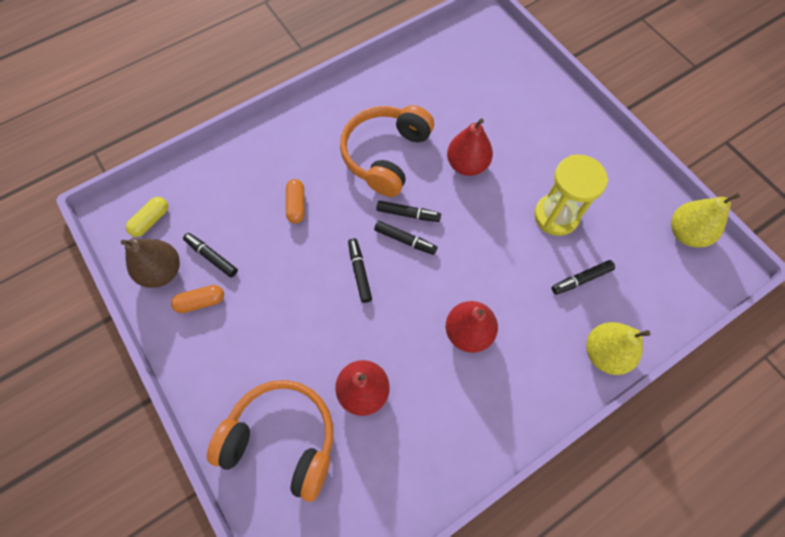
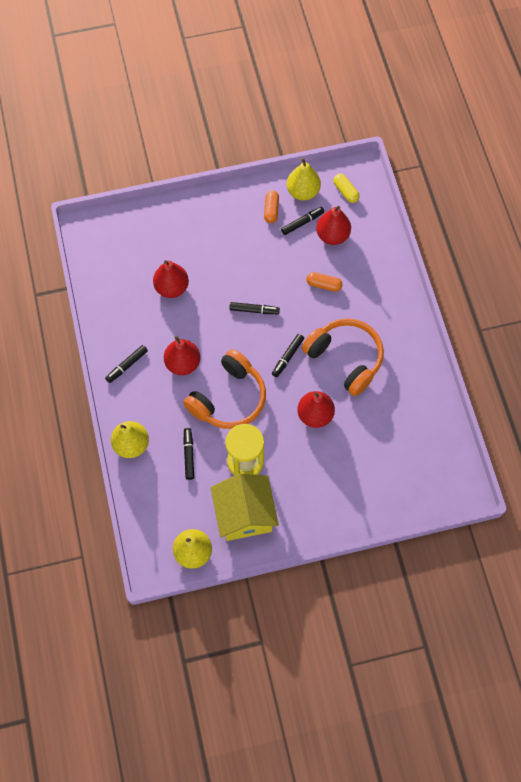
camera: 110 degrees right, 0 degrees up
brown pear [121,238,180,288] -> yellow pear [287,158,321,201]
orange headphones [207,380,333,502] -> orange headphones moved to [183,349,266,429]
black marker [374,221,437,255] -> black marker moved to [105,345,148,383]
none -> yellow house [211,474,279,541]
none -> red pear [316,206,351,245]

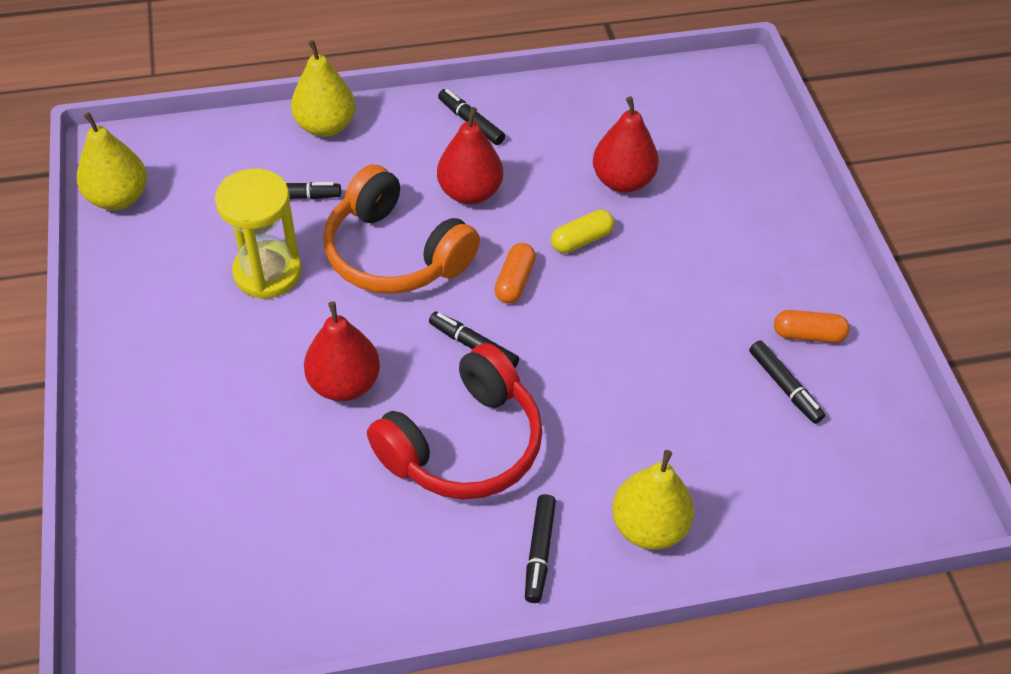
camera: 90 degrees right, 15 degrees down
yellow house [211,474,279,541] -> none
black marker [229,302,280,314] -> black marker moved to [525,494,556,603]
yellow pear [287,158,321,201] -> yellow pear moved to [612,450,694,550]
orange headphones [302,318,384,396] -> red headphones [367,343,543,499]
orange capsule [306,272,342,292] -> orange capsule moved to [494,243,536,304]
red pear [316,206,351,245] -> none
yellow capsule [333,174,360,203] -> yellow capsule moved to [551,210,614,253]

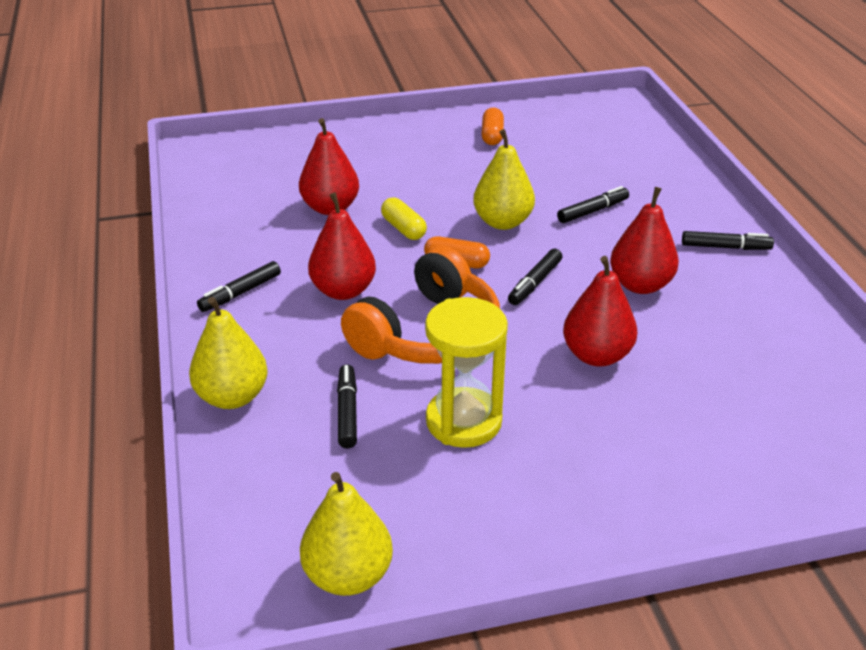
camera: 90 degrees left, 15 degrees down
red headphones [367,343,543,499] -> red pear [610,187,679,294]
yellow pear [612,450,694,550] -> yellow pear moved to [473,129,535,230]
black marker [749,341,825,424] -> black marker moved to [557,186,629,223]

